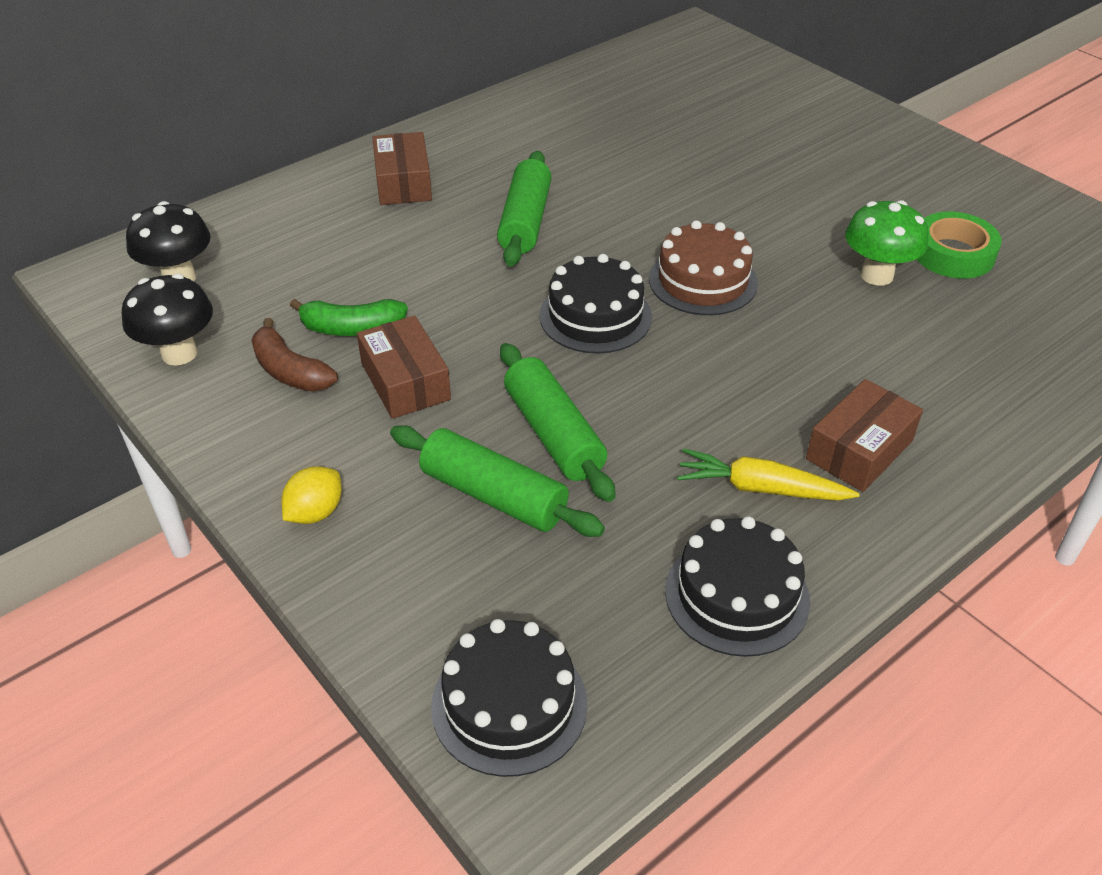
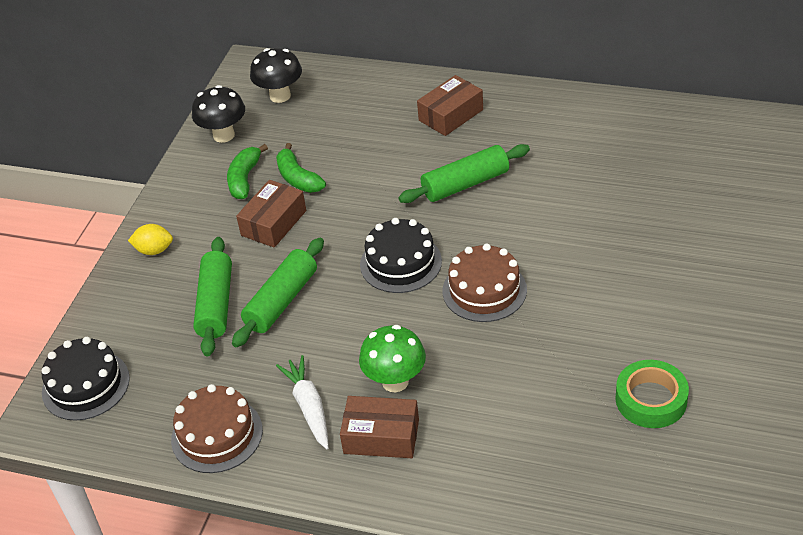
camera: 60 degrees right, 0 degrees up
brown banana [251,318,338,392] -> green banana [227,144,268,199]
black cake [665,516,810,657] -> brown cake [171,384,263,473]
yellow carrot [677,448,860,501] -> white carrot [276,355,329,449]
green mushroom [845,200,928,285] -> green mushroom moved to [359,325,426,392]

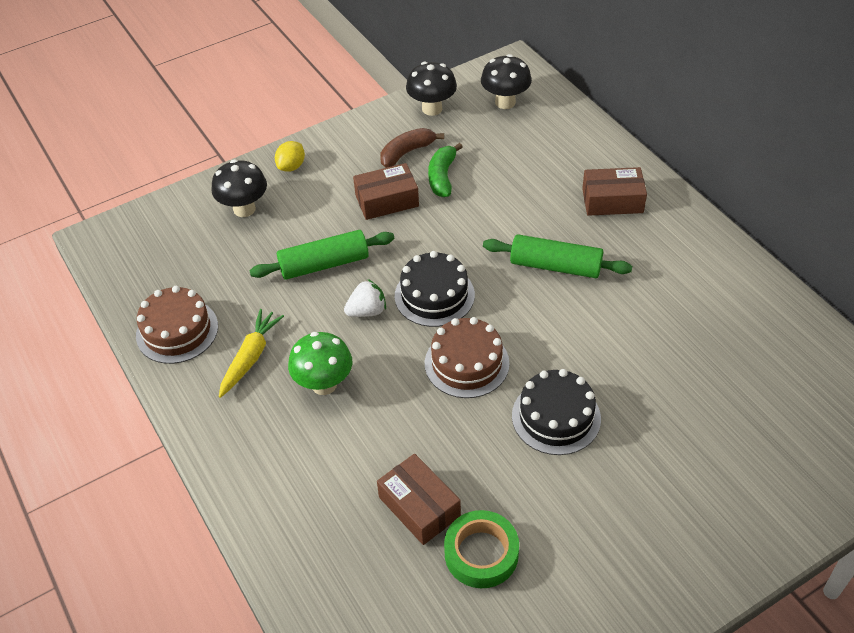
camera: 40 degrees right, 5 degrees up
black cake [42,337,130,421] -> black cake moved to [512,369,601,455]
yellow lemon [128,224,173,255] -> yellow lemon turned 75 degrees clockwise [275,141,305,172]
green rolling pin [193,237,232,356] -> none
green banana [227,144,268,199] -> brown banana [380,128,444,168]
white carrot [276,355,329,449] -> yellow carrot [219,309,284,398]
brown box [340,396,419,458] -> brown box moved to [377,454,461,545]
none -> black mushroom [211,160,267,217]
none -> white strawberry [344,279,386,317]

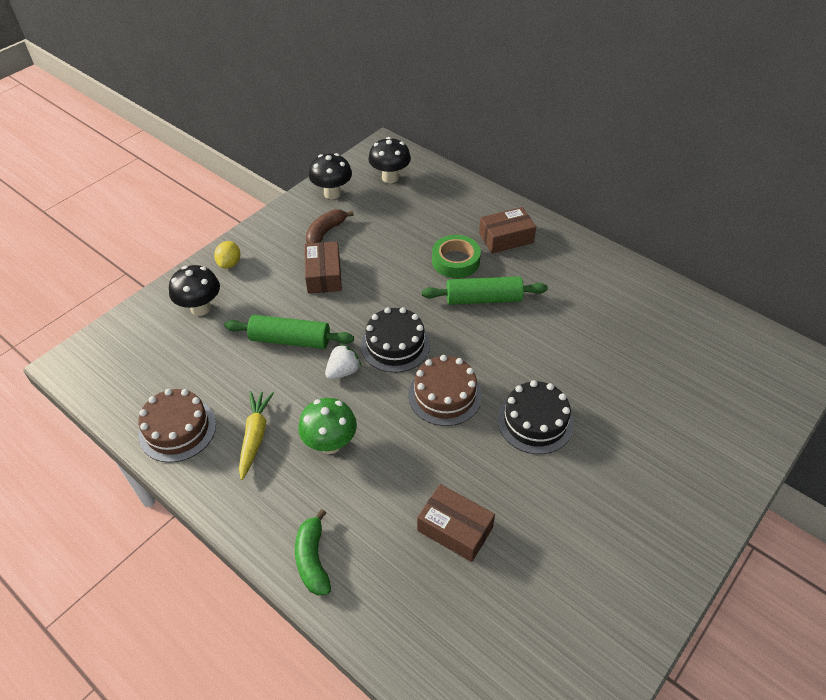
camera: 20 degrees left, 0 degrees up
green rolling pin [249,230,394,280] -> green rolling pin turned 45 degrees clockwise [224,315,354,349]
brown box [353,163,419,220] -> brown box turned 60 degrees counterclockwise [304,241,342,294]
green banana [428,143,462,197] -> green banana moved to [295,509,331,596]
green tape [444,510,519,588] -> green tape moved to [432,235,481,278]

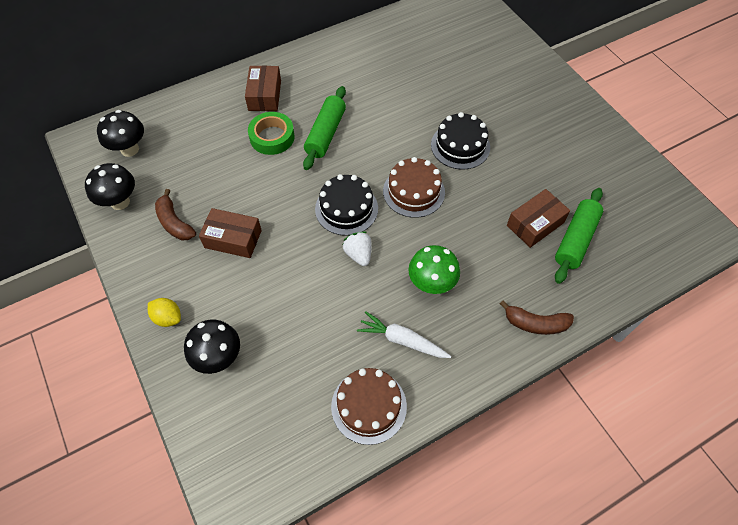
camera: 70 degrees left, 10 degrees up
green rolling pin [224,315,354,349] -> green rolling pin moved to [555,188,603,284]
yellow carrot [239,391,274,480] -> white carrot [357,311,451,358]
green banana [295,509,331,596] -> brown banana [500,300,574,335]

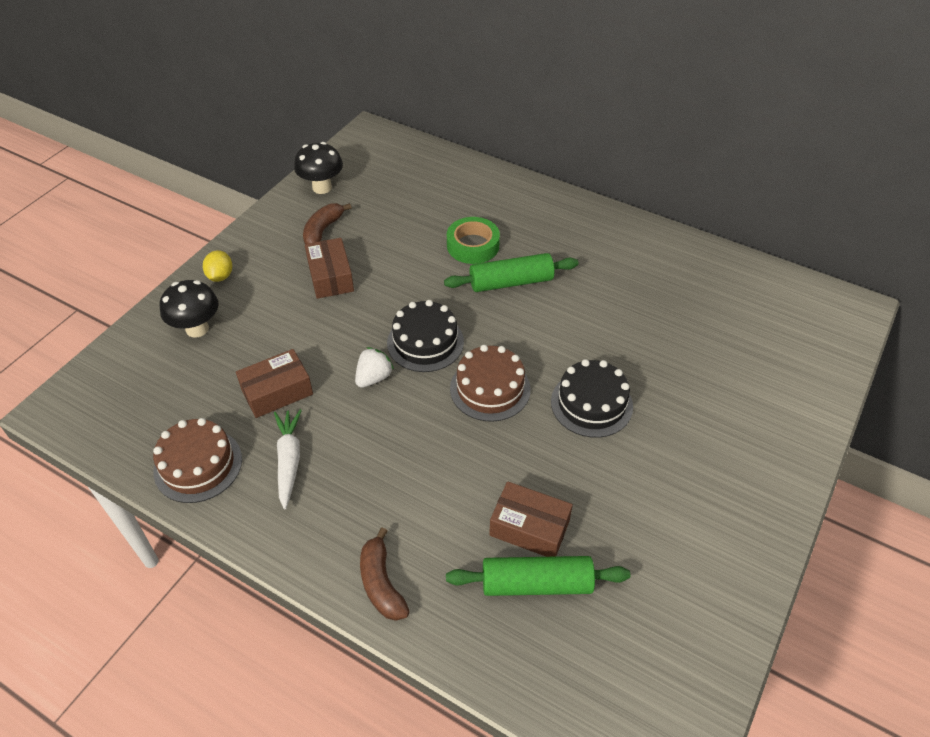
camera: 60 degrees right, 10 degrees down
black mushroom [97,110,144,157] -> none
brown box [245,66,281,111] -> brown box moved to [236,349,313,418]
green mushroom [408,245,460,294] -> none

